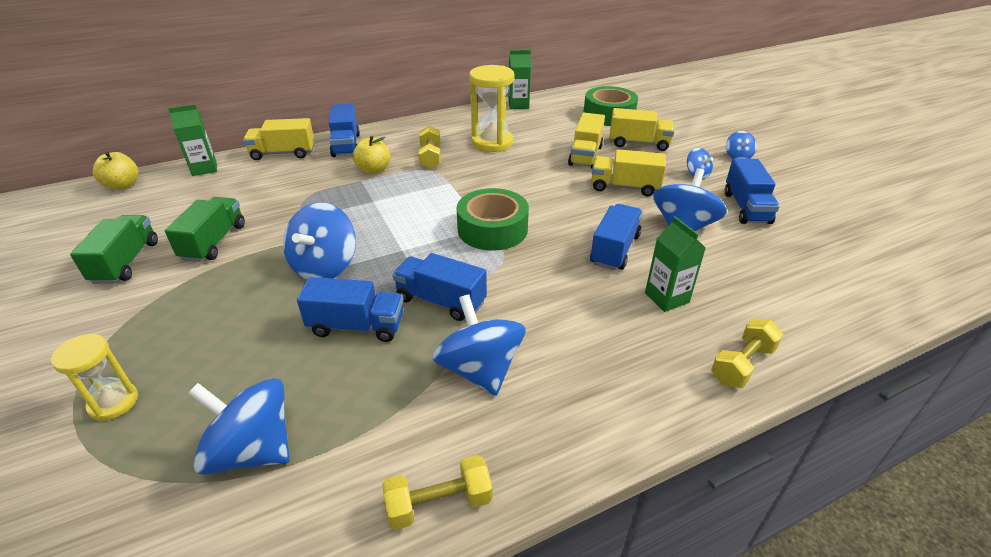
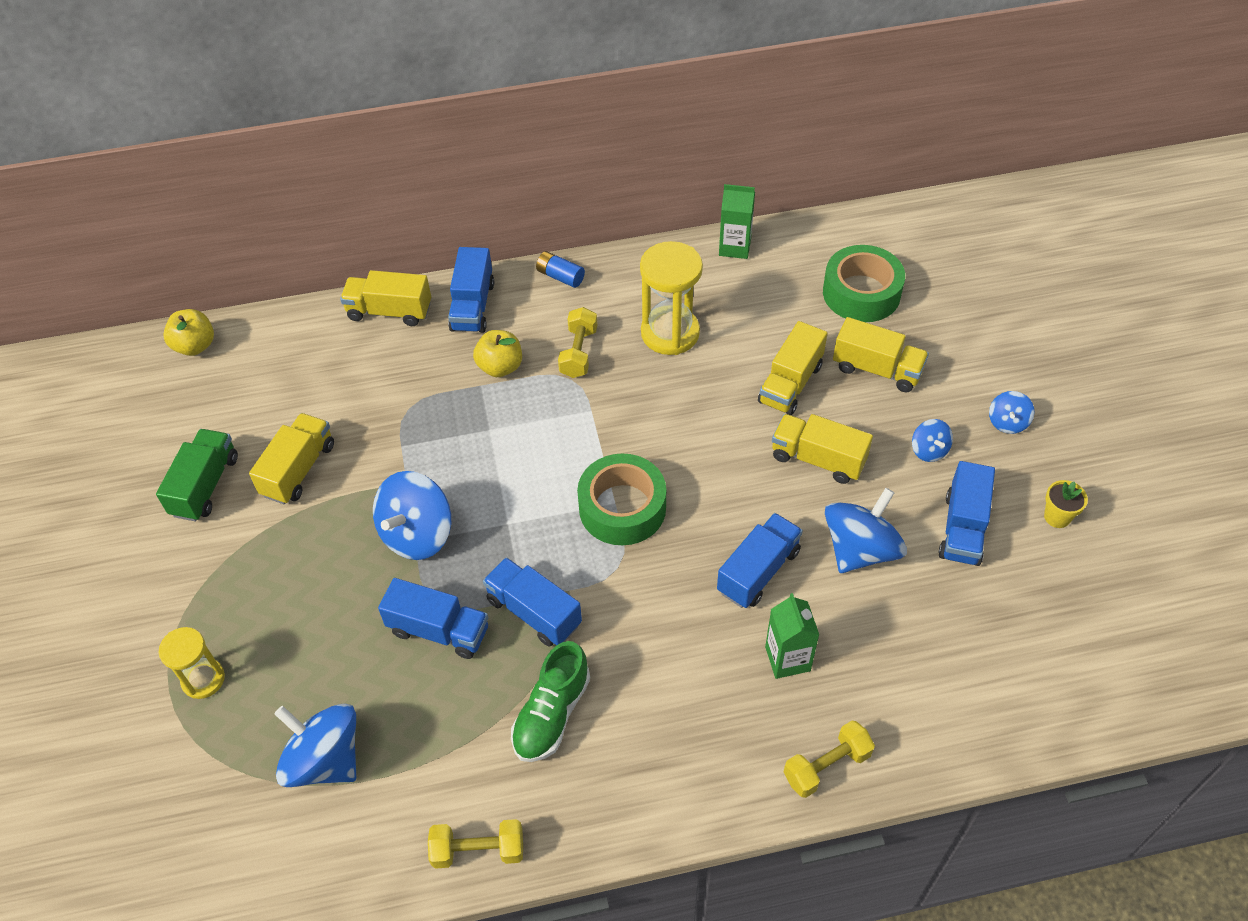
camera: 15 degrees right, 15 degrees up
green truck [165,197,245,262] -> yellow truck [249,413,334,504]
green carton [168,104,217,176] -> none
blue spinning top [432,294,526,396] -> green shoe [511,641,590,762]
none -> blue battery [536,251,585,288]
none -> yellow flower pot [1044,480,1088,528]

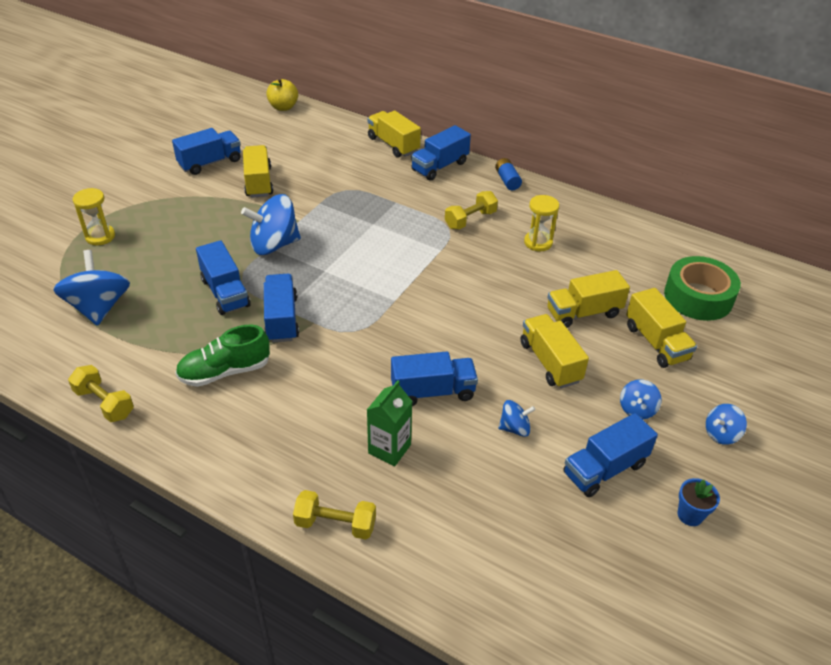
camera: 40 degrees right, 10 degrees down
green truck [156,429,238,521] -> blue truck [172,128,241,175]
yellow truck [249,413,334,504] -> yellow truck turned 75 degrees counterclockwise [243,145,273,198]
yellow apple [473,330,522,377] -> none
green tape [577,454,666,545] -> none
yellow hourglass [640,241,703,355] -> yellow hourglass [524,195,559,251], size x0.61
green carton [719,184,755,259] -> none
blue spinning top [825,488,907,573] -> blue spinning top [499,400,536,437], size x0.51
yellow flower pot [1044,480,1088,528] -> blue flower pot [678,478,720,526]

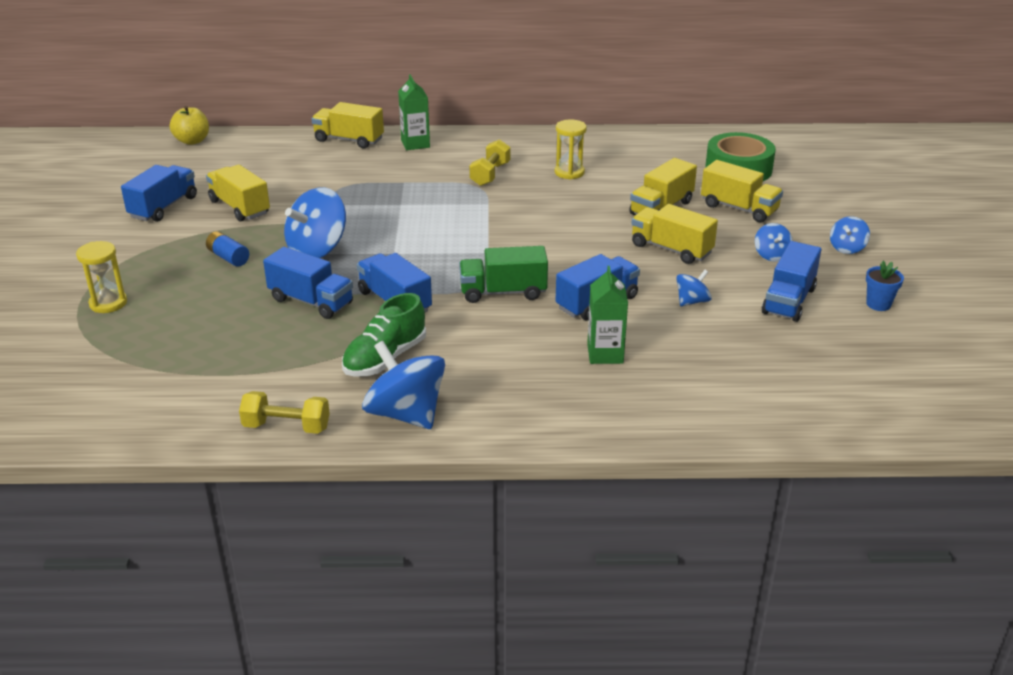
camera: 30 degrees left, 10 degrees down
blue spinning top [53,250,130,326] -> blue spinning top moved to [362,341,445,429]
yellow dumbbell [293,490,376,540] -> none
blue truck [411,125,471,181] -> green carton [398,75,430,150]
blue battery [495,158,522,190] -> blue battery moved to [206,231,249,267]
none -> green truck [459,246,548,303]

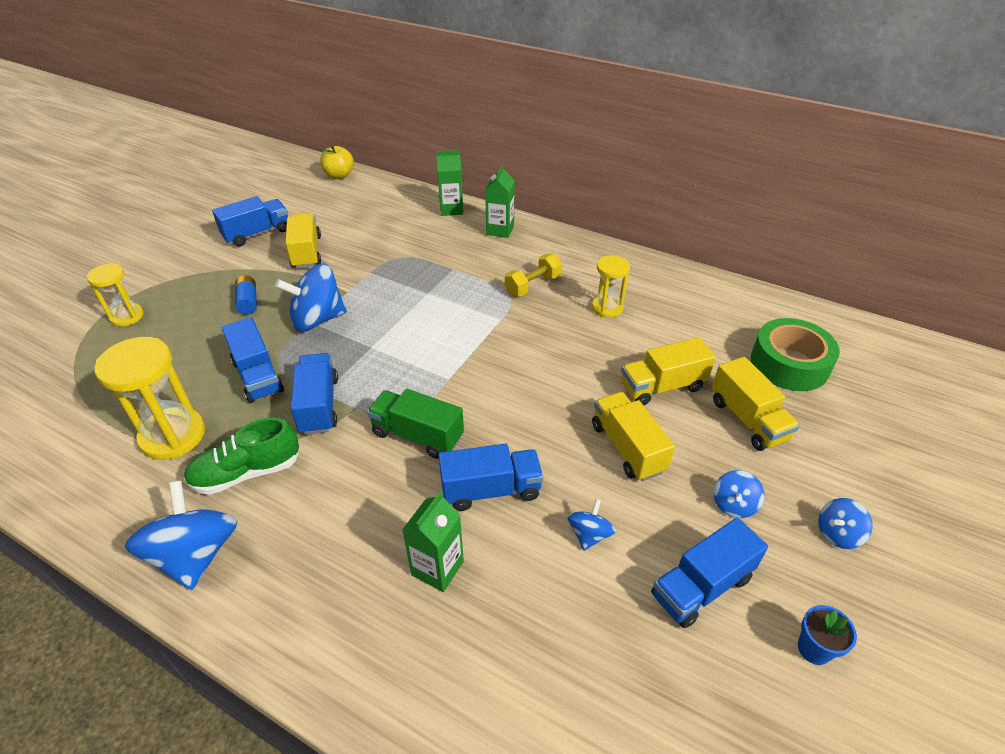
camera: 30 degrees right, 10 degrees up
yellow dumbbell [239,391,330,434] -> none
yellow truck [312,102,384,148] -> green carton [436,150,463,216]
blue spinning top [676,270,712,306] -> blue spinning top turned 60 degrees counterclockwise [567,499,616,551]
none -> yellow hourglass [94,337,205,460]

